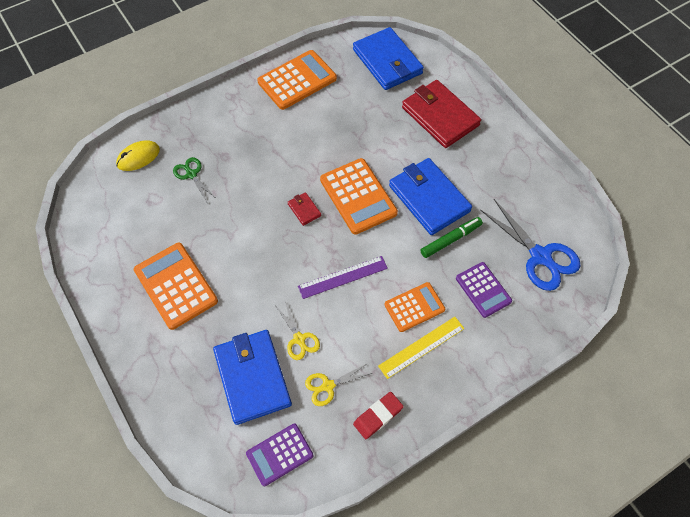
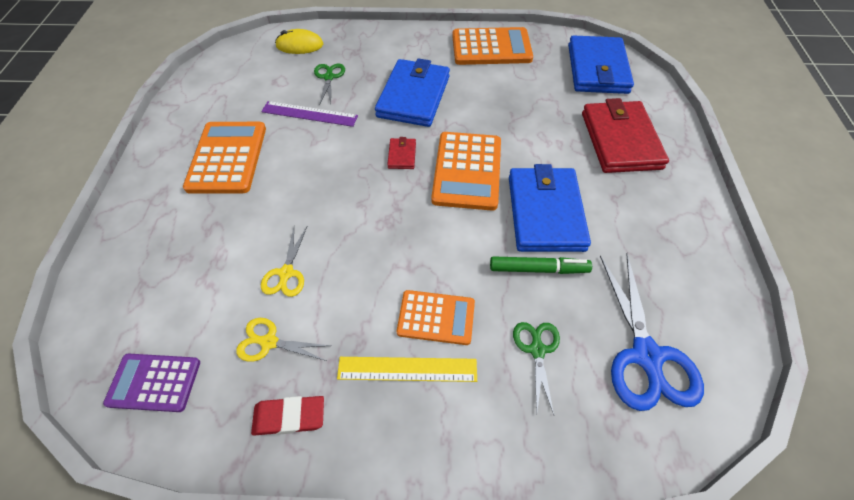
camera: 35 degrees right, 5 degrees down
blue wallet [213,330,292,425] -> blue wallet moved to [375,58,450,127]
purple ruler [298,256,388,299] -> purple ruler moved to [261,101,358,127]
purple calculator [456,262,512,318] -> green scissors [513,322,560,415]

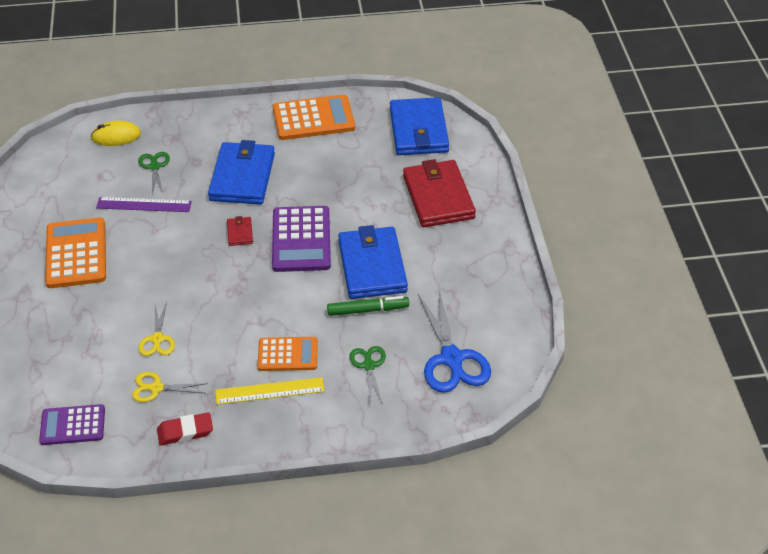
camera: 10 degrees left, 10 degrees down
orange calculator [431,132,501,211] -> purple calculator [272,206,331,272]

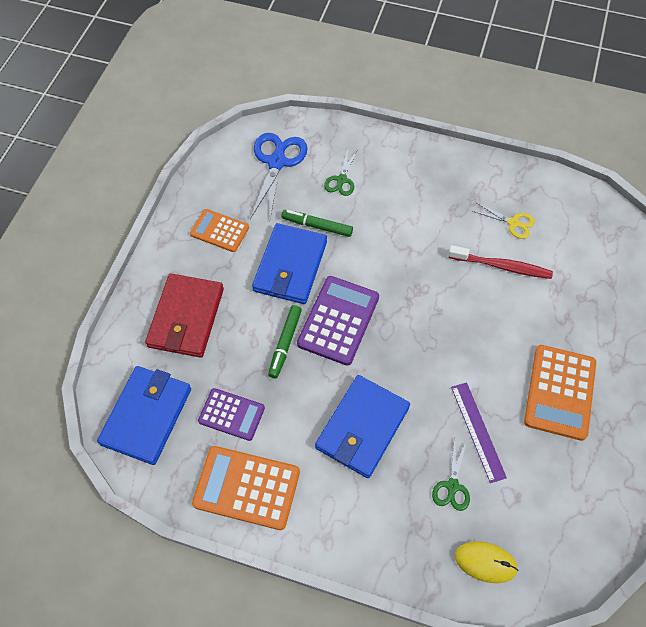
camera: 155 degrees left, 15 degrees up
purple calculator [39,404,105,445] -> purple calculator moved to [198,388,265,441]
purple ruler [96,197,192,212] -> purple ruler turned 45 degrees clockwise [451,382,507,483]
yellow scissors [138,301,175,356] -> red toothbrush [448,245,553,279]
red eraser [157,412,213,446] -> none
yellow ruler [216,377,324,405] -> none
red wallet [227,216,253,246] -> none
orange calculator [258,337,317,371] -> orange calculator moved to [190,209,249,252]
none -> green marker [268,305,302,378]

